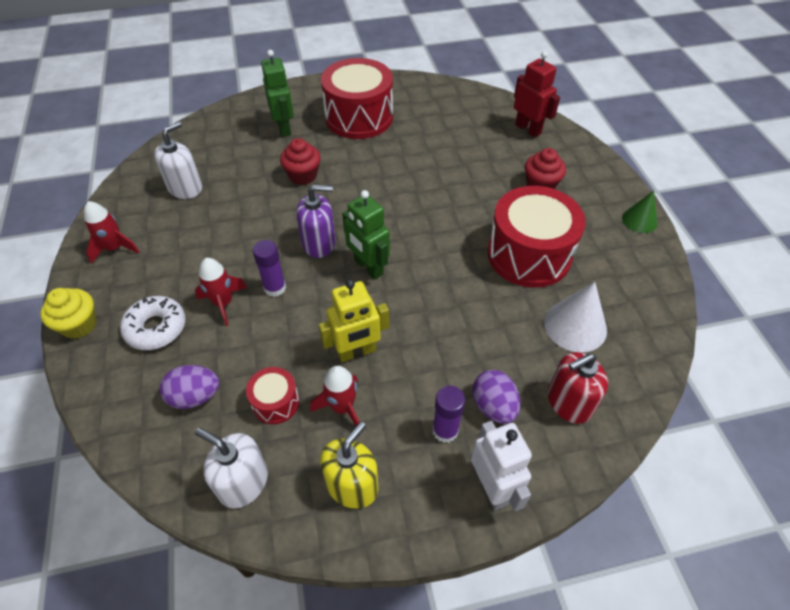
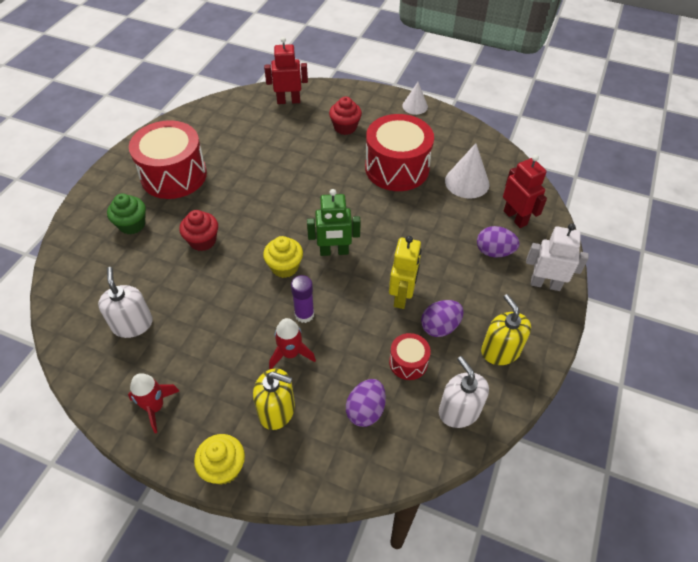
camera: 55 degrees left, 0 degrees up
white donut [120,296,186,350] -> yellow soap dispenser [253,368,295,430]
white soap dispenser [195,428,268,509] -> white soap dispenser turned 90 degrees clockwise [439,356,489,428]
green robot [261,50,294,137] -> green cupcake [107,194,146,235]
purple soap dispenser [296,185,336,258] -> yellow cupcake [263,236,303,278]
red rocket [310,366,360,426] -> purple egg [421,300,464,337]
purple glue stick [432,386,465,443] -> none
red soap dispenser [548,352,608,424] -> red robot [503,155,547,228]
green cone [622,191,658,233] -> white cone [402,82,428,115]

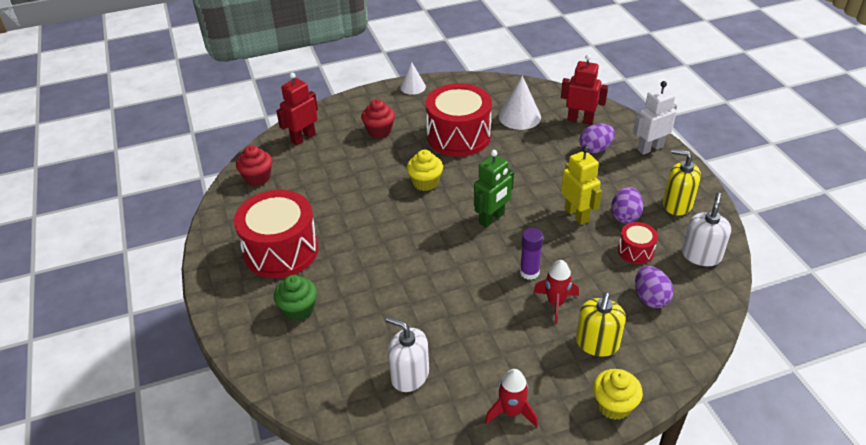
camera: 40 degrees left, 10 degrees down
red cupcake [179,210,218,251] -> red cupcake moved to [236,145,272,186]
yellow soap dispenser [253,368,295,430] -> yellow soap dispenser turned 135 degrees clockwise [576,293,626,357]
yellow cupcake [263,236,303,278] -> yellow cupcake moved to [407,150,443,191]
white soap dispenser [439,356,489,428] -> white soap dispenser turned 90 degrees clockwise [682,192,731,266]

